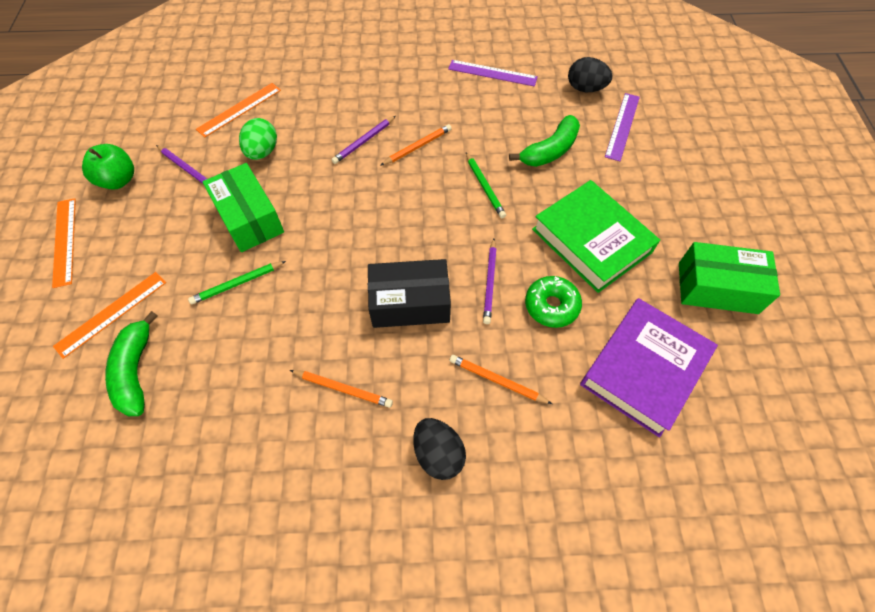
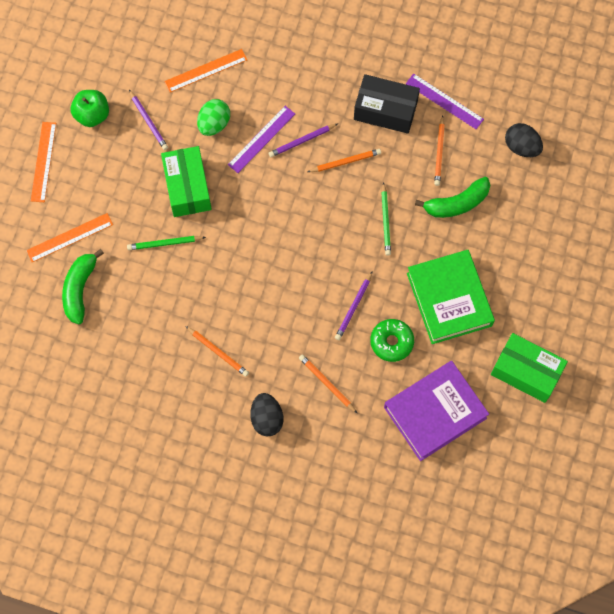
camera: 20 degrees right, 10 degrees up
black box [368,259,451,328] -> black box moved to [354,74,420,134]
purple ruler [605,93,640,161] -> purple ruler moved to [228,106,295,173]
none -> orange pencil [434,115,445,186]

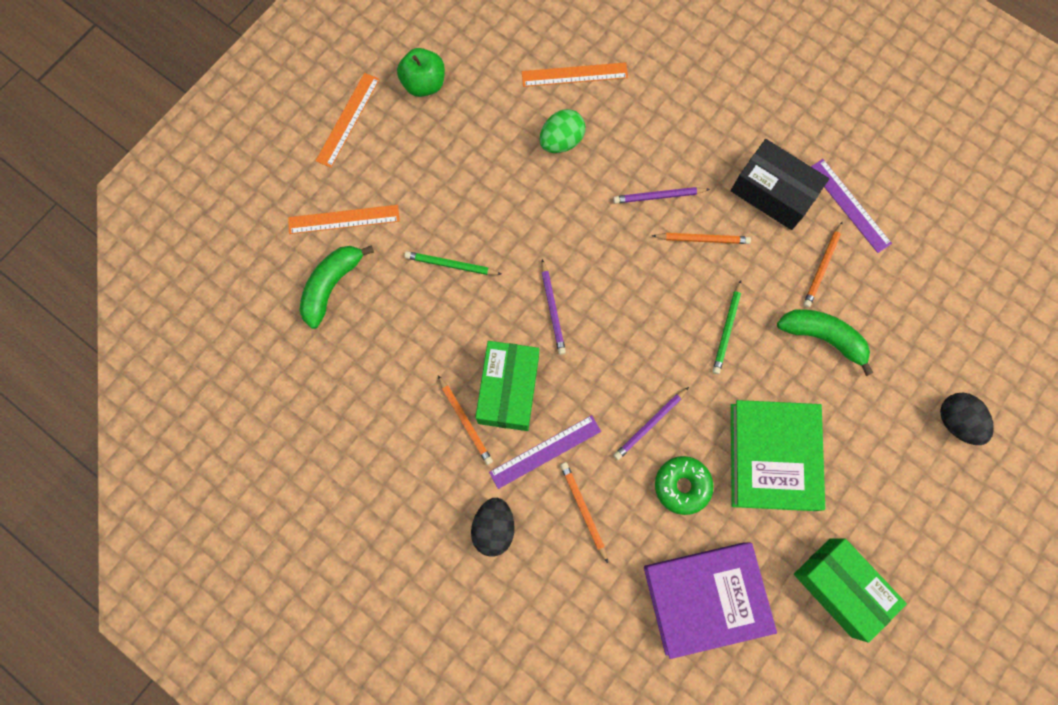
camera: 20 degrees right, 5 degrees up
purple pencil [129,90,168,150] -> purple pencil moved to [541,259,566,355]
green box [161,146,212,217] -> green box moved to [475,341,539,431]
purple ruler [228,106,295,173] -> purple ruler moved to [489,415,601,489]
green banana [415,177,490,218] -> green banana turned 150 degrees counterclockwise [777,309,873,376]
black egg [505,123,543,157] -> black egg moved to [940,393,994,445]

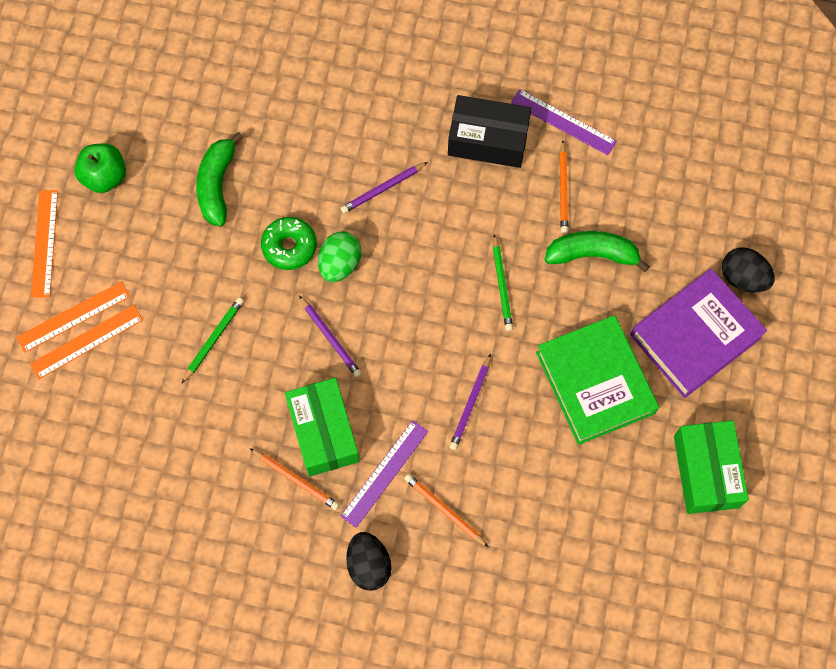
camera: 25 degrees left, 5 degrees down
green banana [299,245,374,329] -> green banana moved to [196,132,244,226]
green pencil [404,251,501,275] -> green pencil turned 135 degrees clockwise [181,297,244,384]
orange ruler [522,62,628,87] -> orange ruler moved to [16,281,130,353]
green egg [539,109,585,153] -> green egg moved to [318,231,361,282]
purple book [644,542,777,659] -> purple book moved to [630,269,767,398]
orange pencil [652,233,751,244] -> none
green donut [655,456,714,515] -> green donut moved to [261,217,317,270]
green box [794,538,907,643] -> green box turned 60 degrees clockwise [674,420,749,514]

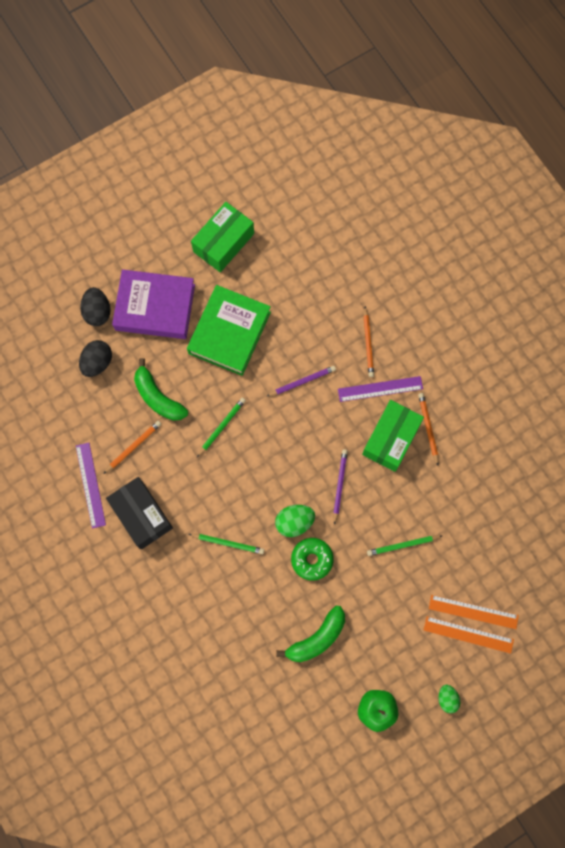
camera: 135 degrees left, 5 degrees up
orange ruler [31,190,58,298] -> green egg [438,685,460,713]
purple pencil [341,162,428,213] -> green pencil [189,534,264,554]
black egg [346,532,392,591] -> black egg moved to [79,340,112,377]

